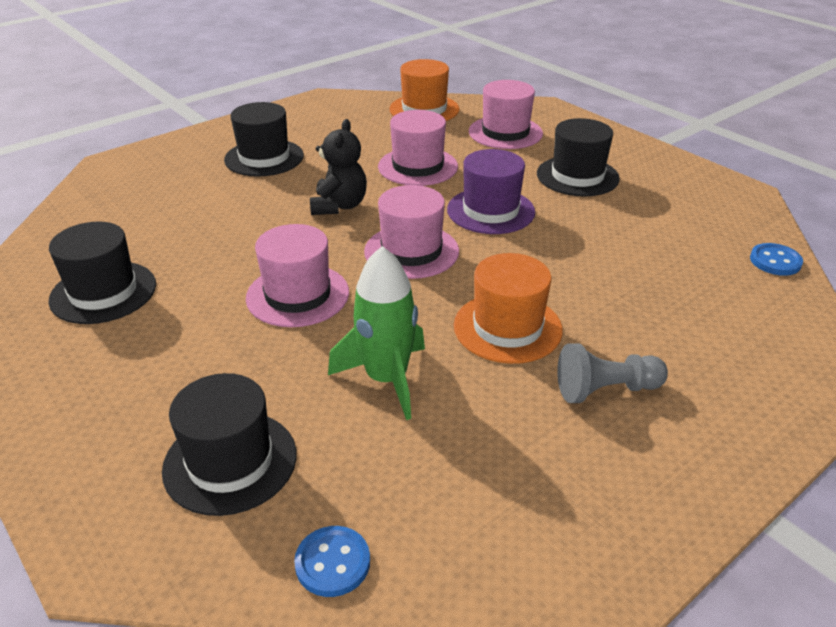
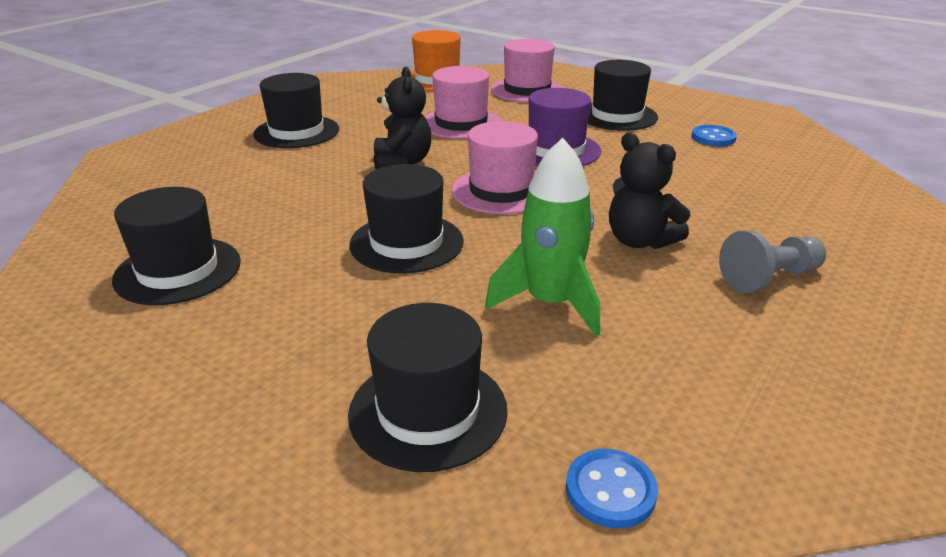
camera: 15 degrees left, 5 degrees down
pink hat [246,224,349,327] -> black hat [349,164,464,273]
orange hat [454,253,563,364] -> black teddy bear [609,133,690,249]
blue button [750,243,803,276] -> blue button moved to [691,125,737,146]

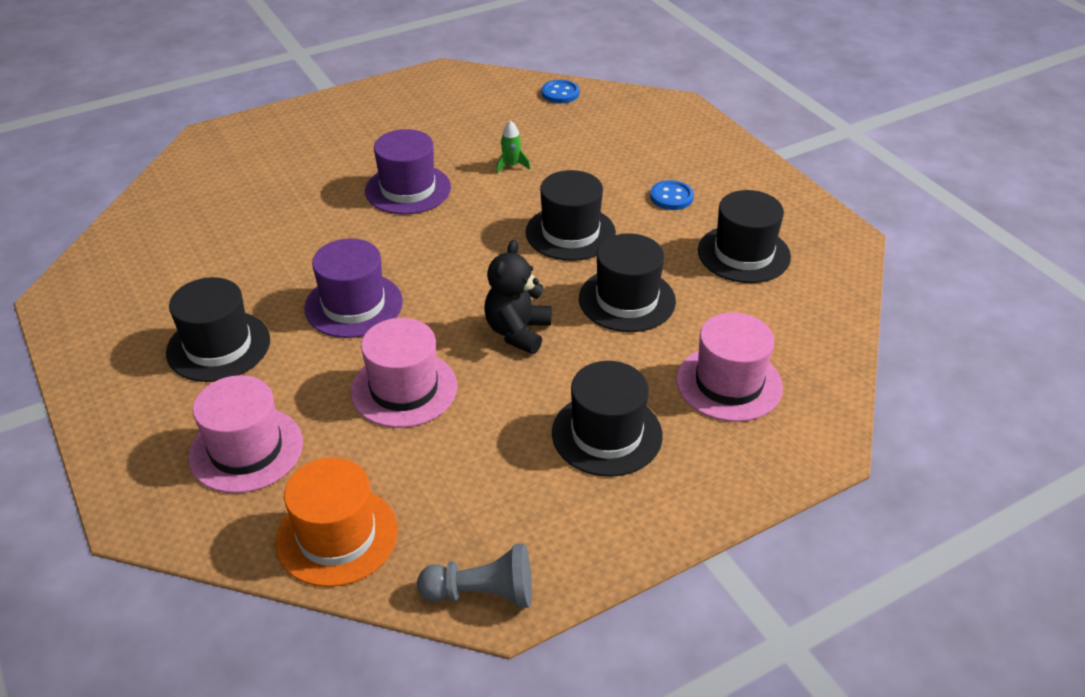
camera: 155 degrees left, 10 degrees up
black hat [348,303,508,472] -> black hat moved to [579,233,676,332]
pink hat [452,121,538,214] -> pink hat moved to [676,312,783,422]
green rocket [485,138,600,337] -> green rocket [496,120,530,174], size x0.46
black teddy bear [609,133,690,249] -> purple hat [365,129,451,214]
blue button [691,125,737,146] -> blue button moved to [650,180,694,210]
grey pawn [719,230,826,293] -> grey pawn moved to [417,543,532,608]

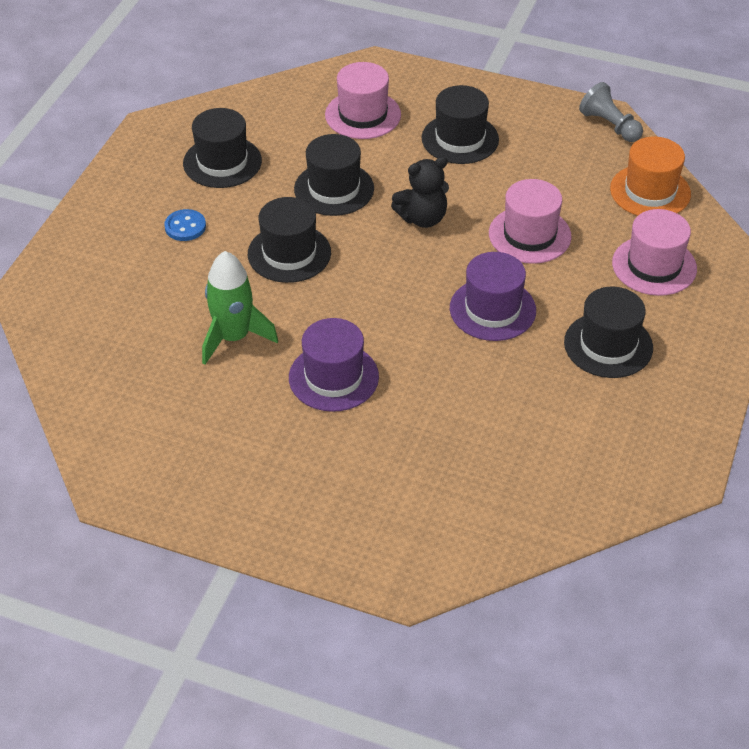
camera: 130 degrees left, 5 degrees up
green rocket [496,120,530,174] -> green rocket [202,251,278,365], size x2.16
blue button [542,80,579,103] -> none

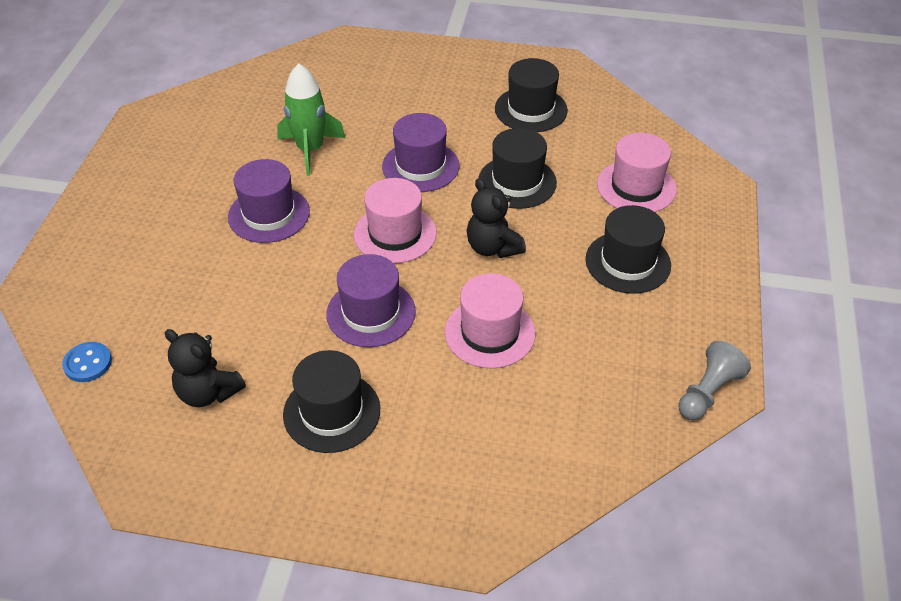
camera: 80 degrees right, 0 degrees up
blue button [164,209,206,241] -> blue button moved to [62,342,112,382]
black hat [248,197,331,283] -> purple hat [382,113,459,192]
orange hat [610,136,691,216] -> none
pink hat [612,209,697,296] -> pink hat moved to [354,178,437,263]
none -> black teddy bear [165,329,246,407]

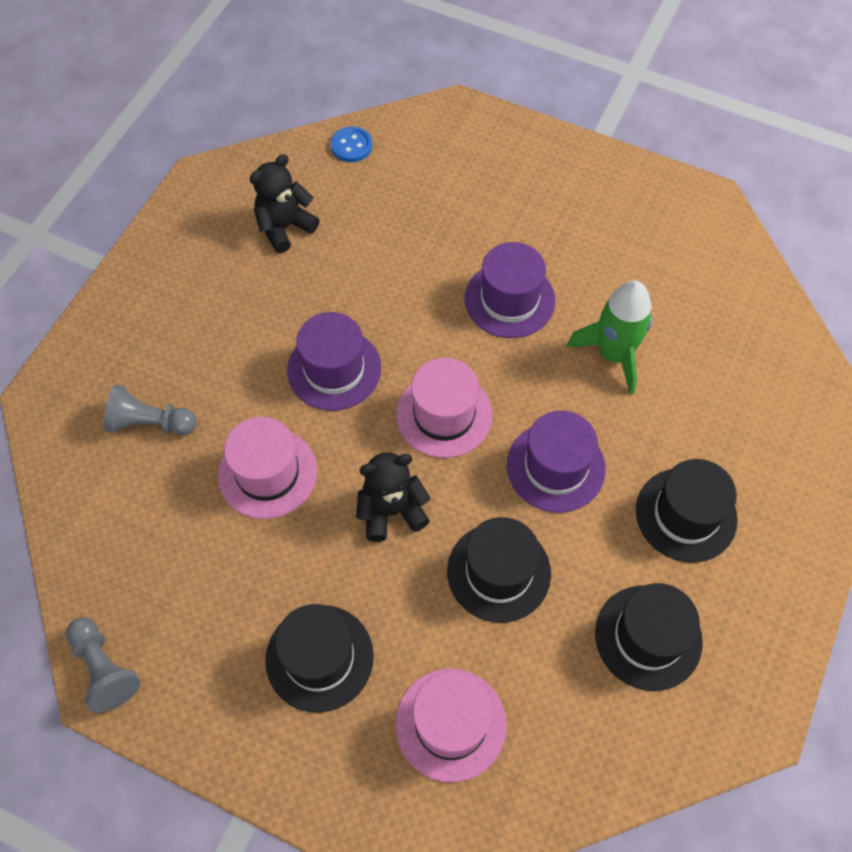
camera: 105 degrees right, 15 degrees up
black hat [283,350,380,453] -> black hat moved to [636,459,738,563]
none -> grey pawn [104,384,196,436]

